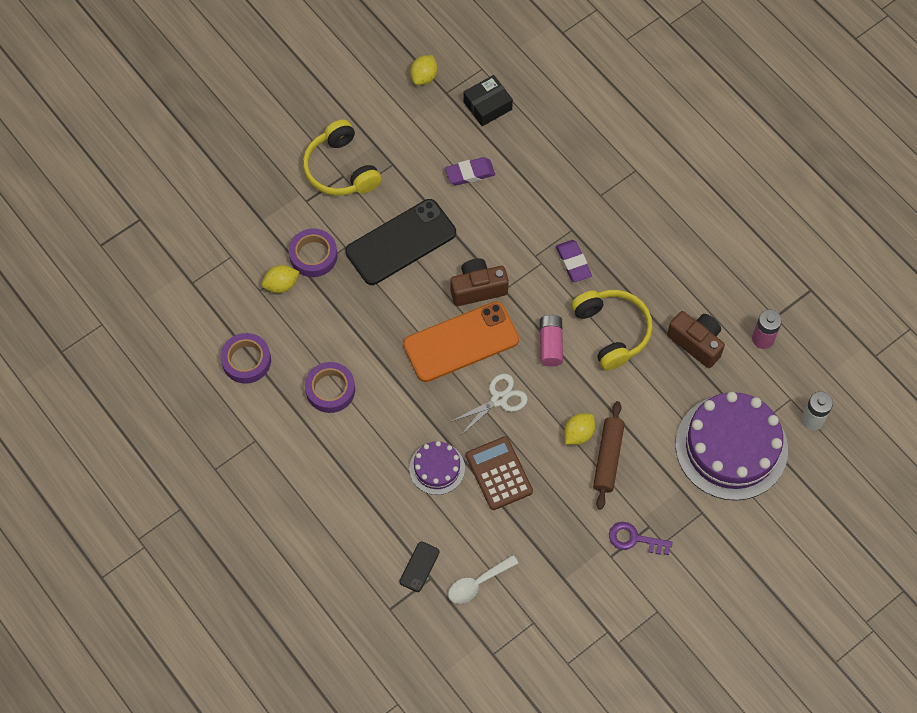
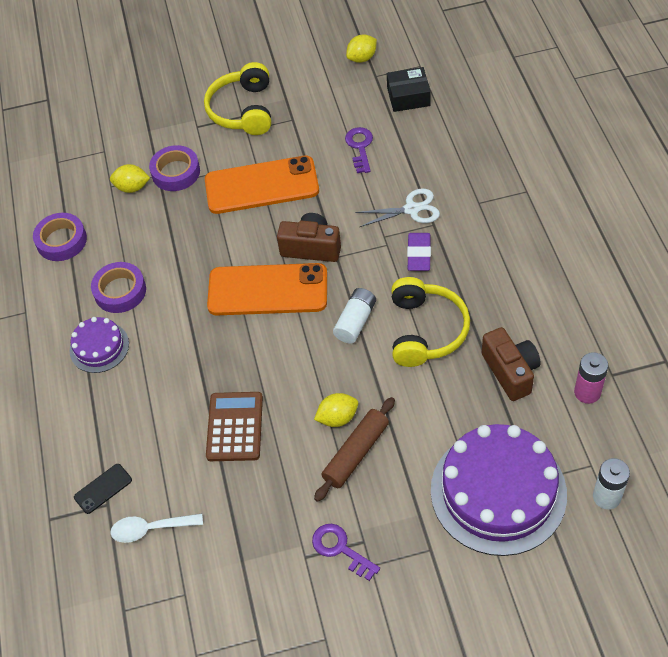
camera: 30 degrees right, 10 degrees down
black phone [345,199,456,285] -> orange phone [205,156,319,214]
purple cake [409,441,465,495] -> purple cake moved to [70,317,129,373]
purple eraser [445,157,495,185] -> purple key [345,127,373,173]
white scissors [450,374,528,436] -> white scissors moved to [355,188,440,227]
pink battery [540,314,563,366] -> white battery [333,288,376,344]

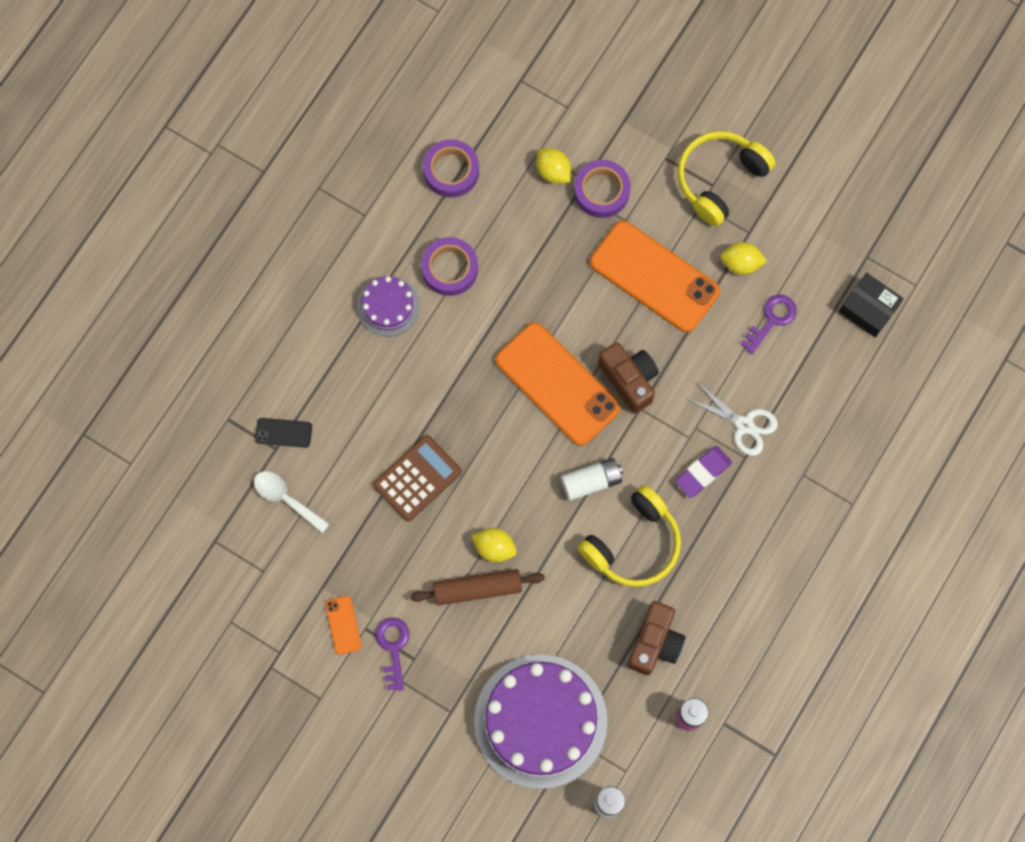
camera: 40 degrees right, 20 degrees up
yellow lemon [346,34,377,63] -> yellow lemon moved to [720,242,767,275]
none -> orange phone [325,596,362,655]

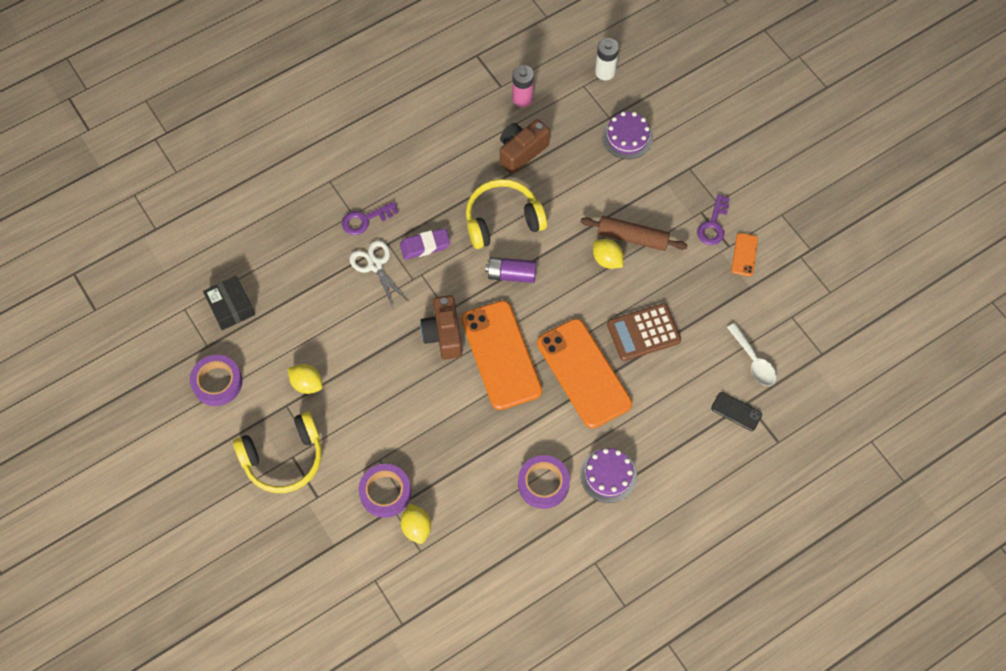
camera: 155 degrees left, 10 degrees down
purple tape [423,139,479,197] -> purple tape moved to [190,355,242,406]
purple cake [474,654,608,789] -> purple cake [602,112,653,159], size x0.49
white battery [561,458,623,501] -> purple battery [485,257,536,283]
orange phone [590,221,720,332] -> orange phone moved to [537,319,632,429]
purple key [741,295,797,354] -> purple key moved to [342,202,399,235]

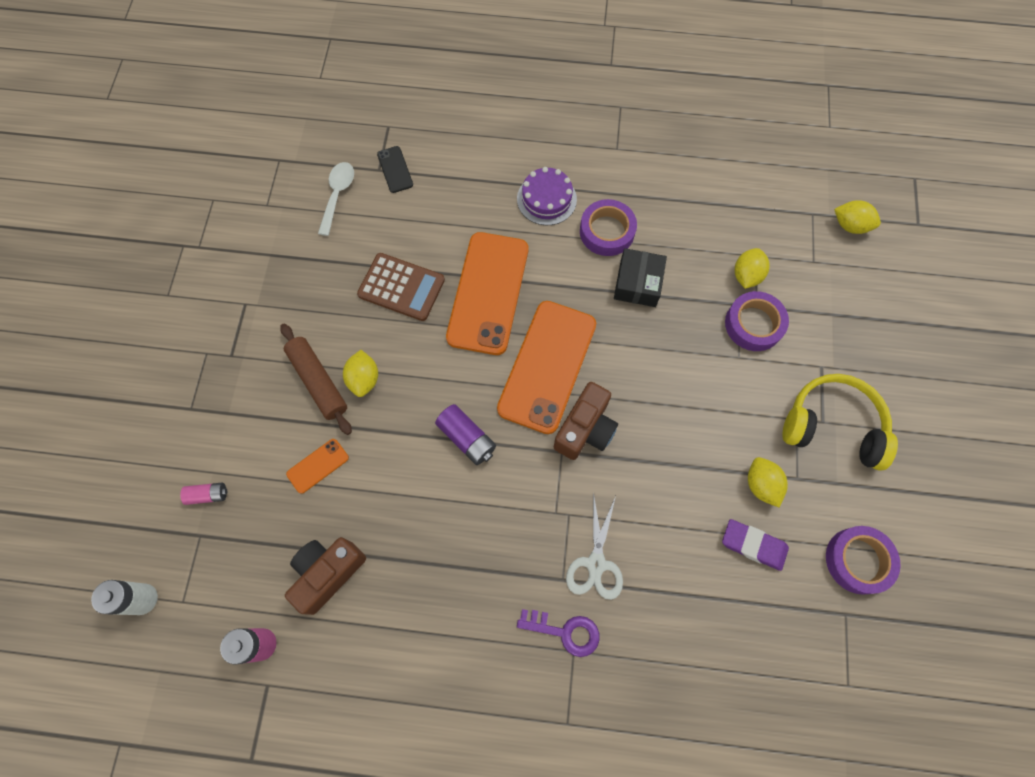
camera: 140 degrees left, 5 degrees up
black box [203,276,255,330] -> black box moved to [614,248,667,307]
purple eraser [400,228,450,260] -> purple eraser moved to [722,519,789,571]
yellow headphones [466,179,547,249] -> none
brown camera [500,119,550,174] -> brown camera turned 135 degrees clockwise [285,537,366,615]
purple cake [602,112,653,159] -> pink battery [180,483,227,505]
purple key [697,194,730,245] -> none
orange phone [731,233,758,276] -> orange phone moved to [286,439,349,494]
none -> yellow lemon [834,200,881,234]

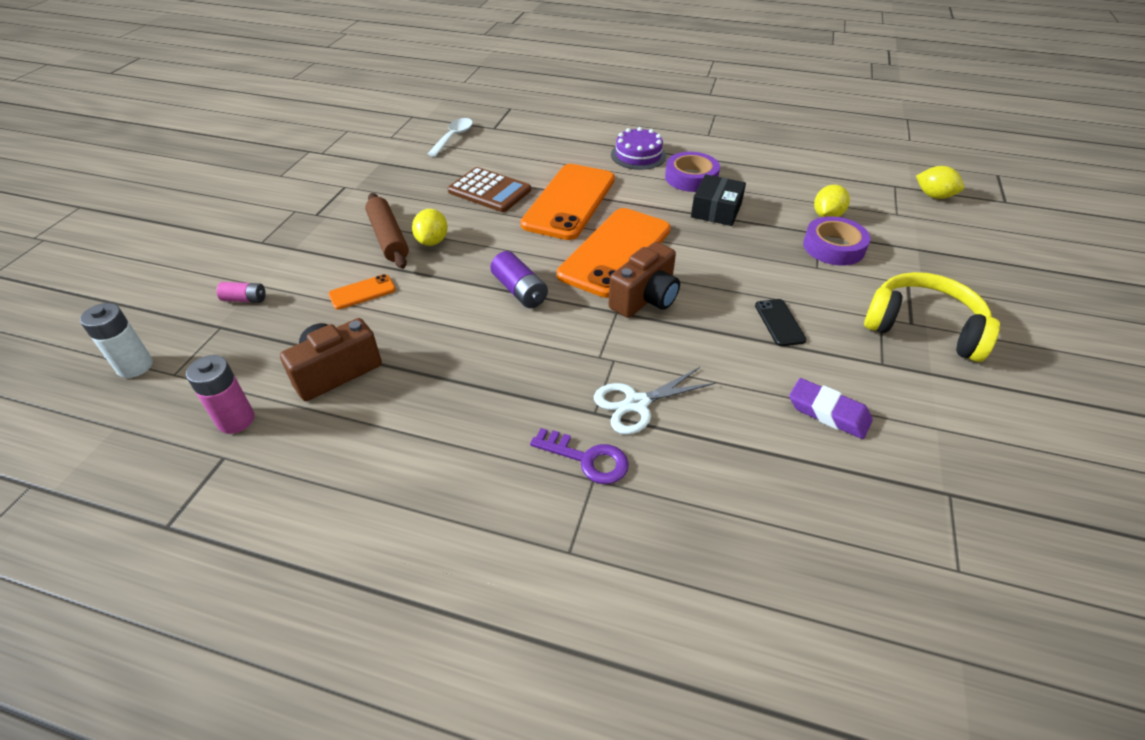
camera: 10 degrees right, 25 degrees down
black phone [377,146,413,193] -> black phone moved to [755,299,807,346]
white scissors [566,492,623,600] -> white scissors turned 45 degrees clockwise [594,367,715,435]
yellow lemon [748,457,788,507] -> none
purple tape [826,526,901,595] -> none

